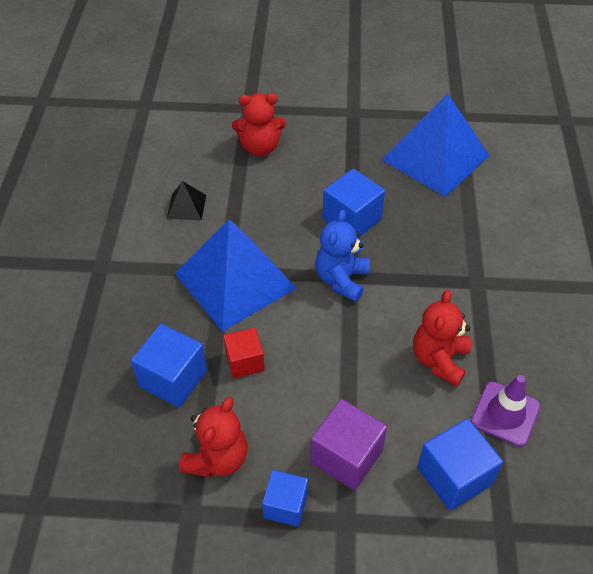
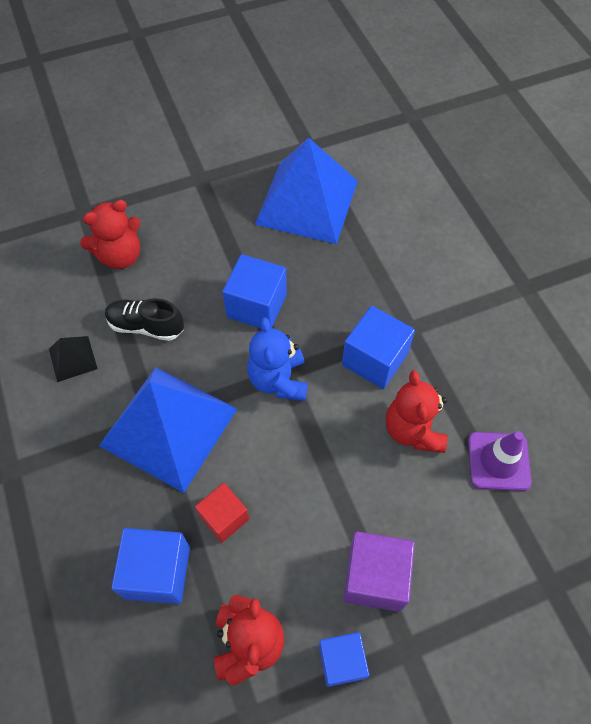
camera: 25 degrees left, 10 degrees up
blue cube [417,419,503,511] -> blue cube moved to [342,306,415,389]
none -> black shoe [105,298,184,341]

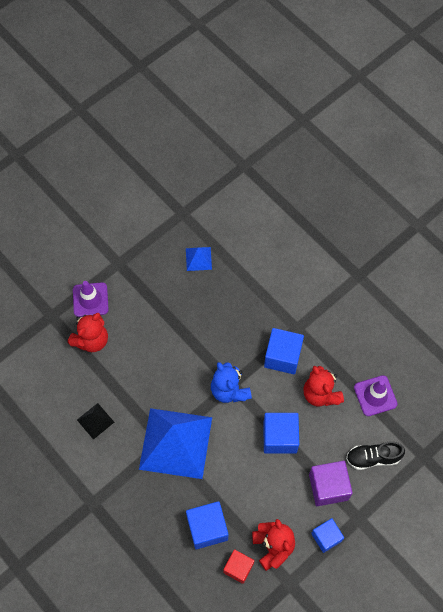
camera: 20 degrees left, 5 degrees up
black shoe [105,298,184,341] -> black shoe moved to [346,441,405,470]
red cube [195,483,249,543] -> red cube moved to [223,549,254,584]
blue cube [222,254,287,328] -> blue cube moved to [263,413,299,454]
blue pyramid [254,137,358,244] -> blue pyramid [186,247,212,271], size x0.43
none -> purple traffic cone [73,281,109,317]

